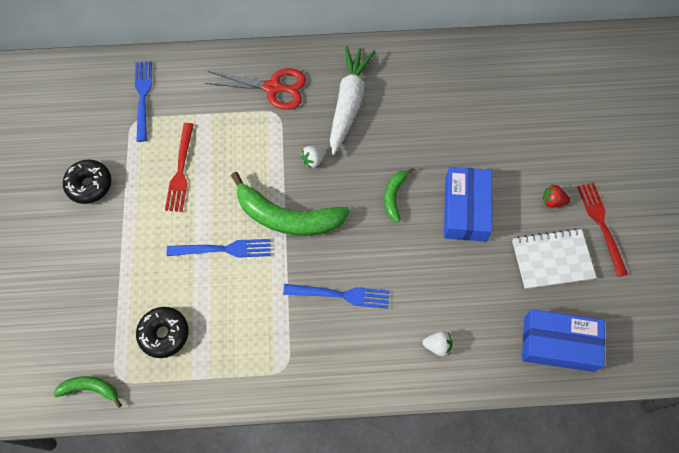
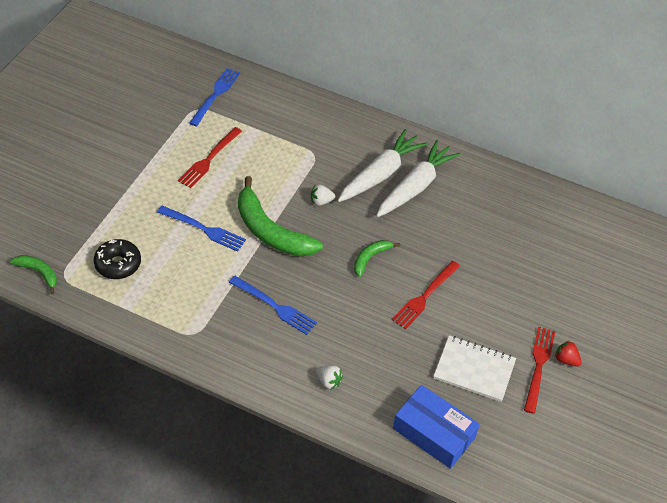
camera: 25 degrees right, 15 degrees down
black donut [63,160,112,204] -> none
red scissors [205,68,306,110] -> none
blue box [444,167,492,242] -> red fork [392,261,460,329]
red strawberry [543,185,571,208] -> red strawberry moved to [555,340,582,366]
none -> white carrot [376,140,461,217]

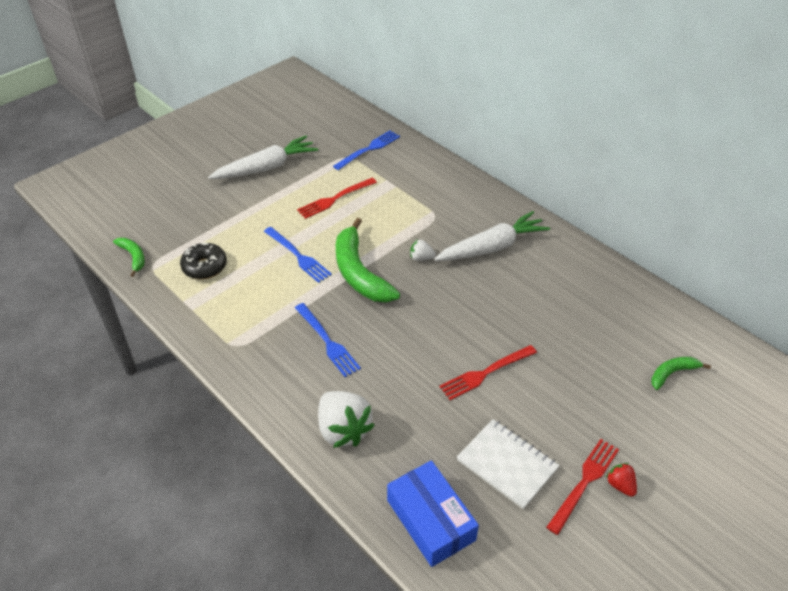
camera: 25 degrees right, 5 degrees down
white strawberry [316,365,343,390] -> white strawberry [318,391,375,448], size x2.07
green banana [354,240,400,277] -> green banana moved to [651,357,711,390]
white carrot [376,140,461,217] -> white carrot moved to [208,136,318,179]

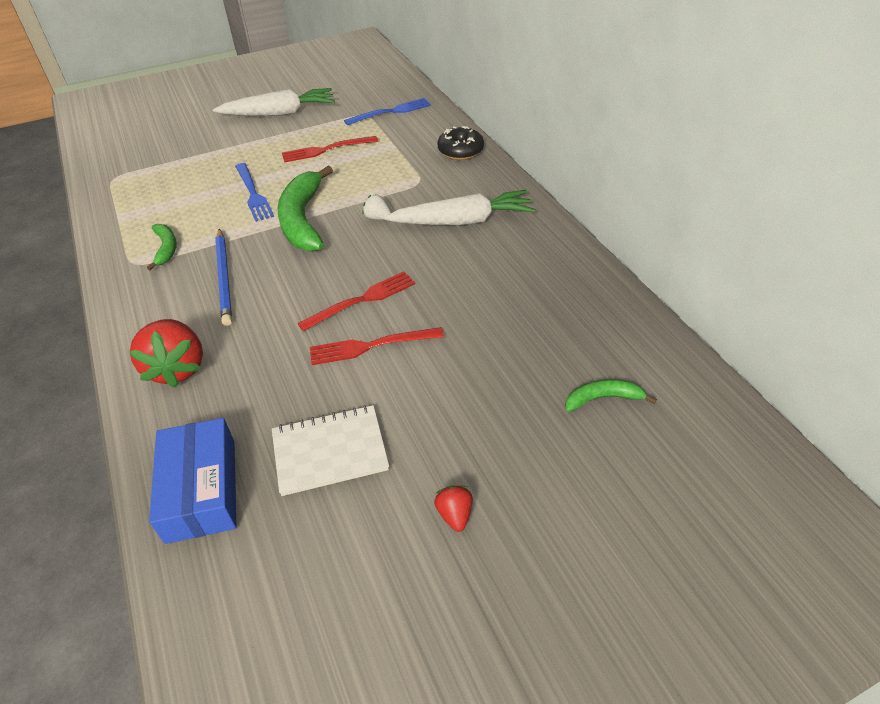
camera: 20 degrees right, 0 degrees up
green banana [113,238,145,277] -> green banana moved to [147,224,177,270]
black donut [180,242,227,279] -> black donut moved to [437,126,484,160]
blue fork [295,303,361,377] -> blue pencil [215,228,232,326]
white strawberry [318,391,375,448] -> red strawberry [129,319,203,388]
white notebook [457,419,560,509] -> white notebook turned 75 degrees counterclockwise [272,405,389,496]
red fork [546,439,619,535] -> red fork moved to [297,271,415,331]

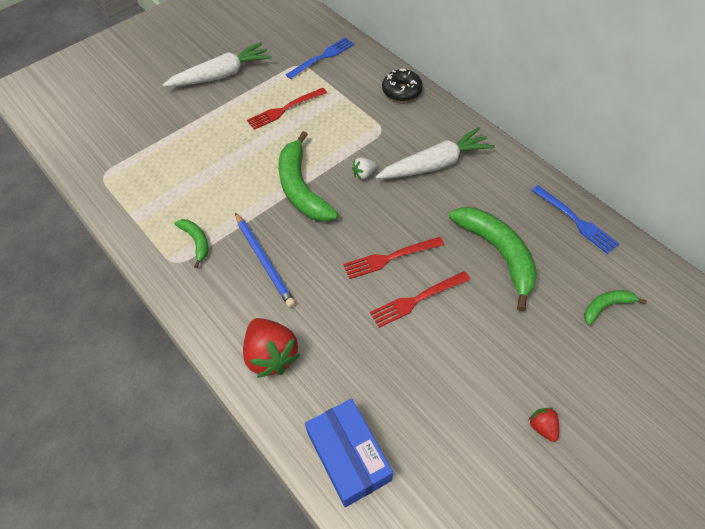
camera: 15 degrees left, 10 degrees up
blue fork [235,163,274,222] -> blue fork moved to [531,185,619,254]
white notebook [272,405,389,496] -> none
red fork [297,271,415,331] -> red fork turned 150 degrees counterclockwise [343,237,444,279]
white strawberry [362,194,391,220] -> white strawberry turned 45 degrees counterclockwise [352,157,377,179]
none -> green banana [449,207,537,311]

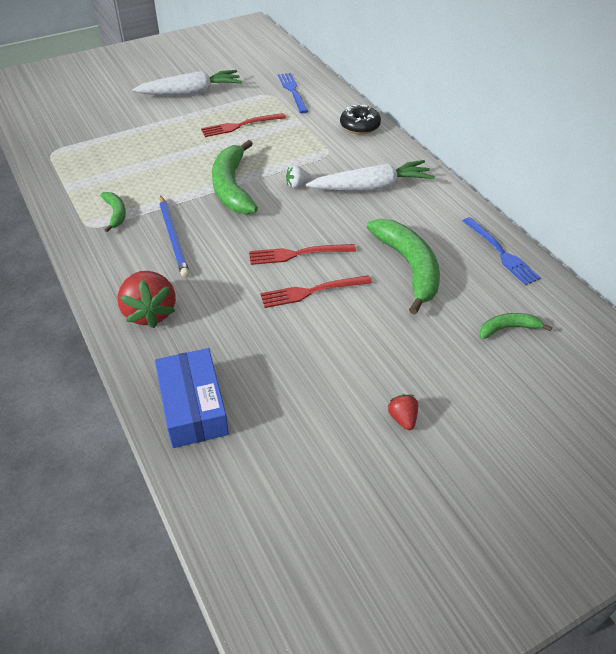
camera: 10 degrees right, 10 degrees down
blue fork [286,38,354,79] -> blue fork turned 75 degrees counterclockwise [278,73,308,113]

